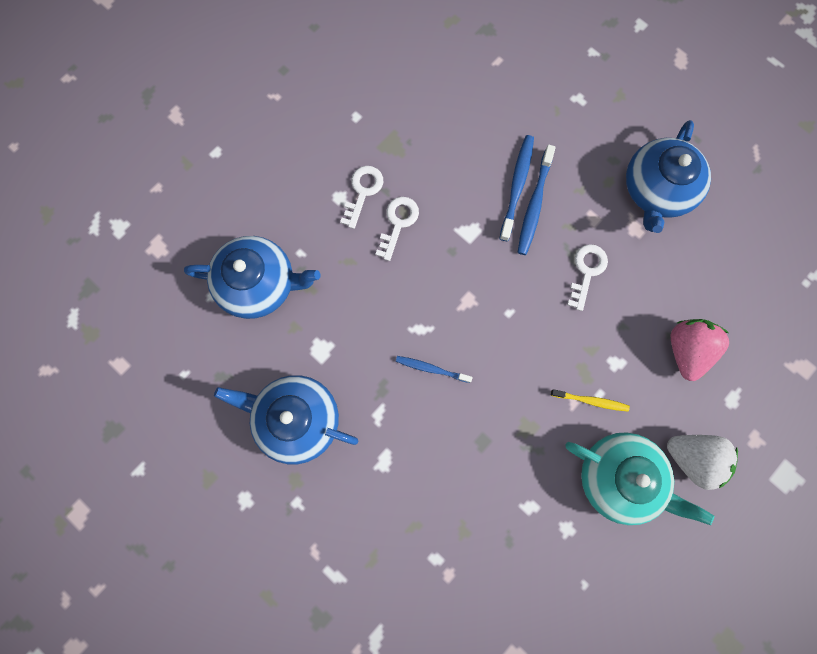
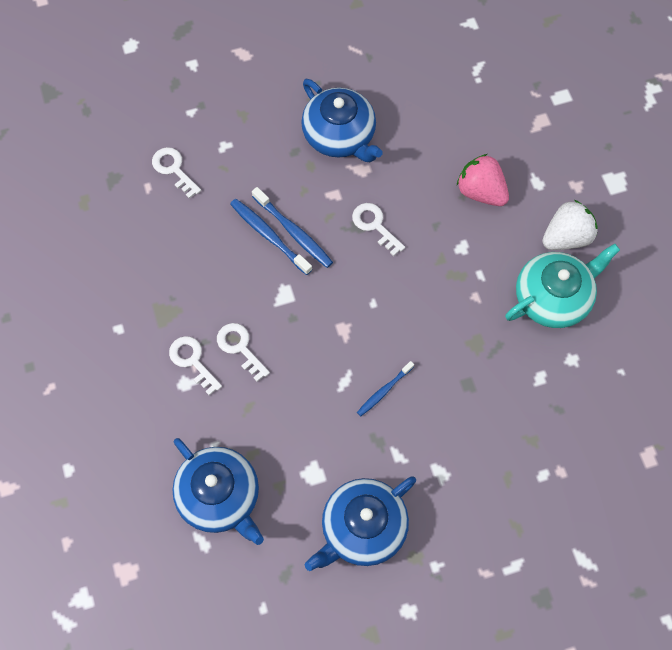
camera: 60 degrees left, 10 degrees down
blue teapot [184,236,321,319] -> blue teapot turned 105 degrees clockwise [172,438,264,545]
yellow toothbrush [551,389,630,412] -> none
none -> white key [152,147,201,199]

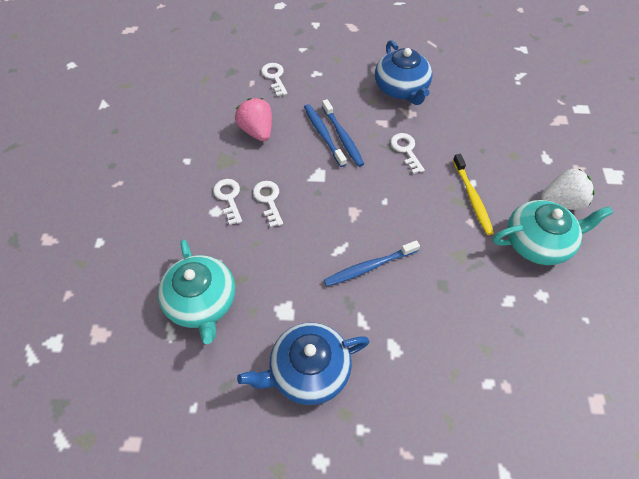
camera: 20 degrees right, 10 degrees down
blue teapot [172,438,264,545] -> turquoise teapot [158,240,235,344]
blue toothbrush [357,361,414,416] -> blue toothbrush [324,240,420,286], size x1.56
pink strawberry [457,154,509,206] -> pink strawberry moved to [235,98,272,141]
none -> yellow toothbrush [453,154,494,235]

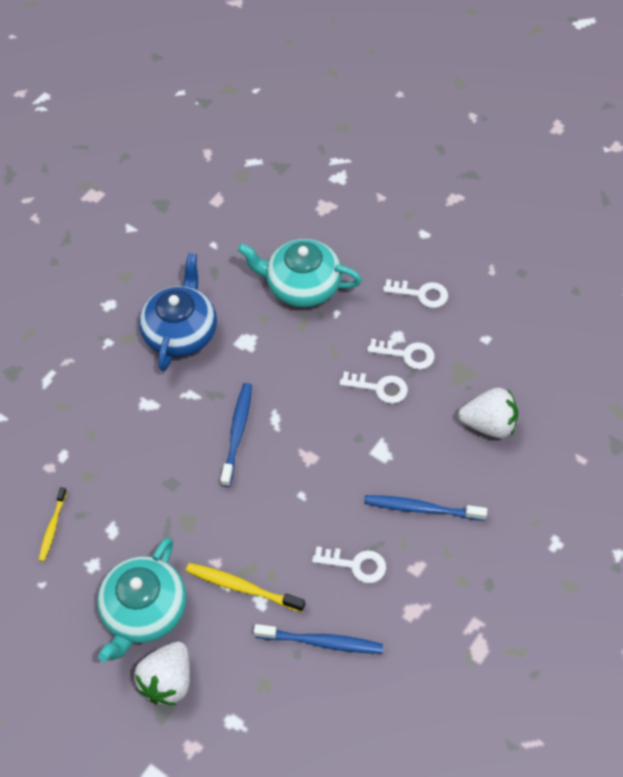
camera: 125 degrees right, 0 degrees up
pink strawberry [235,98,272,141] -> white strawberry [458,388,518,438]
white key [261,63,288,96] -> white key moved to [383,279,448,308]
blue toothbrush [304,104,347,167] -> blue toothbrush moved to [254,624,383,654]
blue teapot [375,40,433,105] -> none
none -> yellow toothbrush [39,487,67,561]

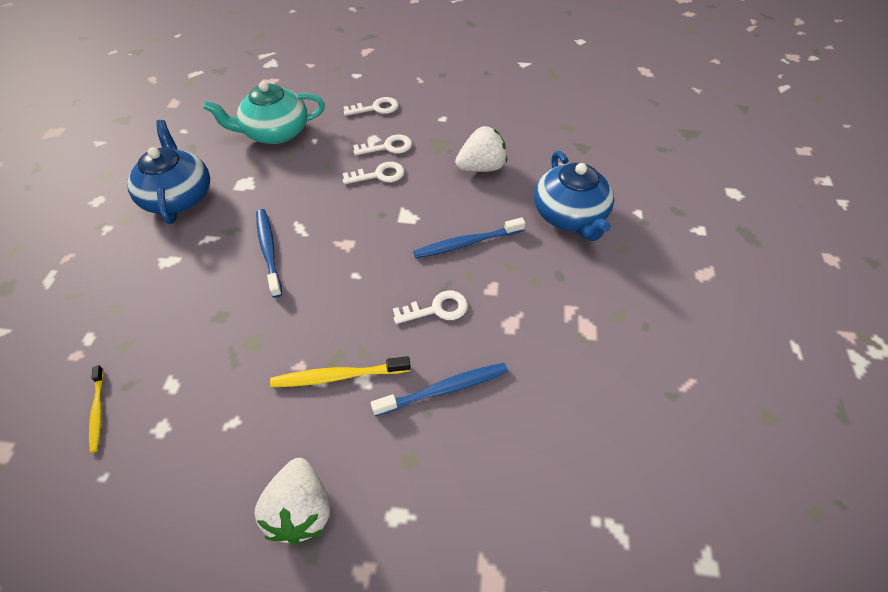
camera: 30 degrees left, 5 degrees down
turquoise teapot [97,537,186,662] -> none
none -> blue teapot [534,151,614,241]

